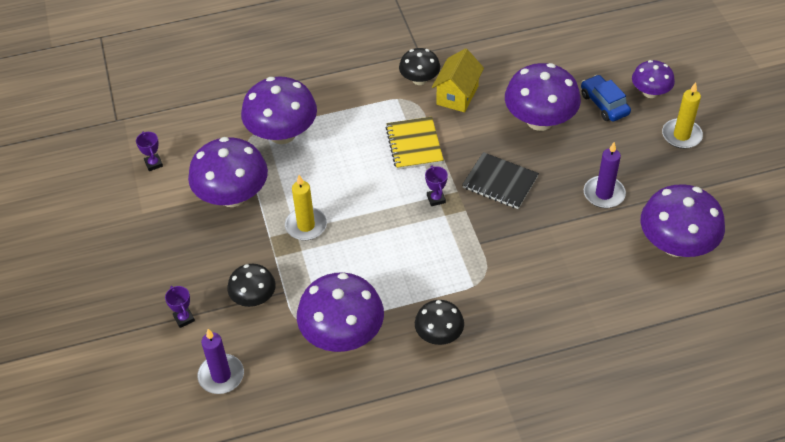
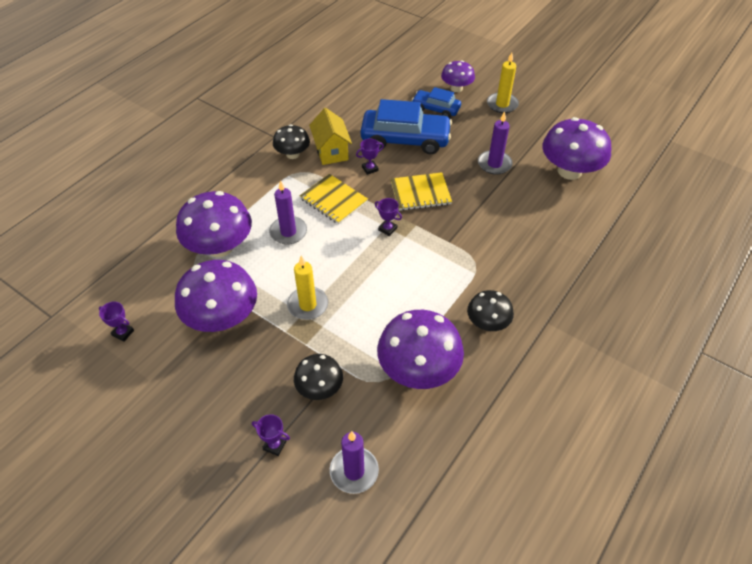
camera: 40 degrees left, 0 degrees up
black notebook [462,152,539,209] -> yellow notebook [391,172,452,211]
purple mushroom [505,63,581,131] -> blue car [361,99,452,154]
none -> purple candle [269,180,307,245]
none -> purple trophy [356,139,384,175]

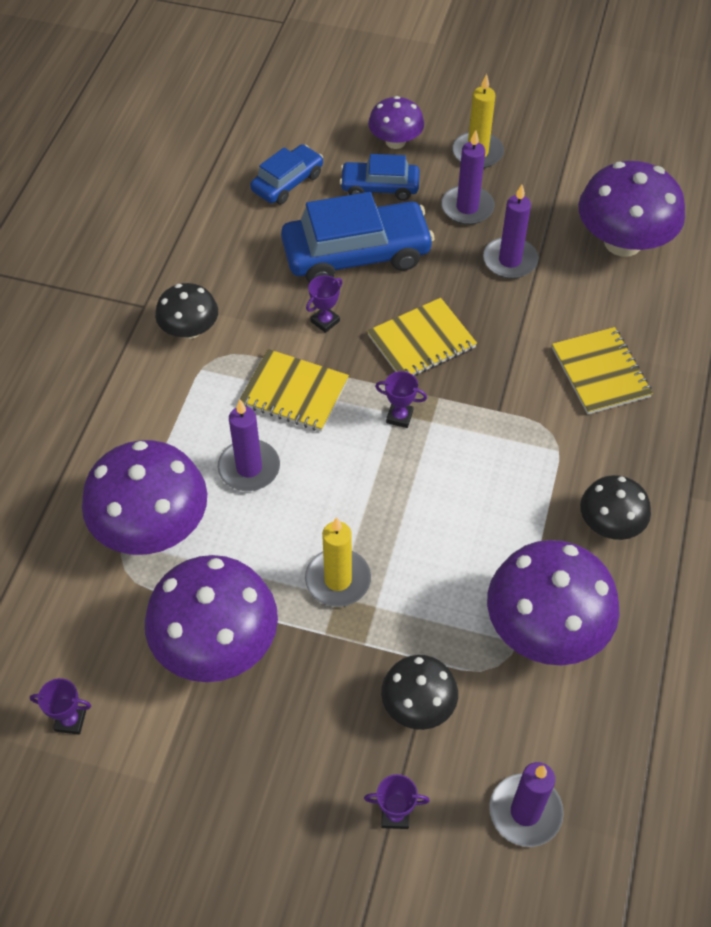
camera: 20 degrees left, 5 degrees up
yellow house [309,108,352,165] -> none
none -> blue car [250,144,323,204]
none -> purple candle [441,130,495,225]
none -> yellow notebook [552,327,653,415]

